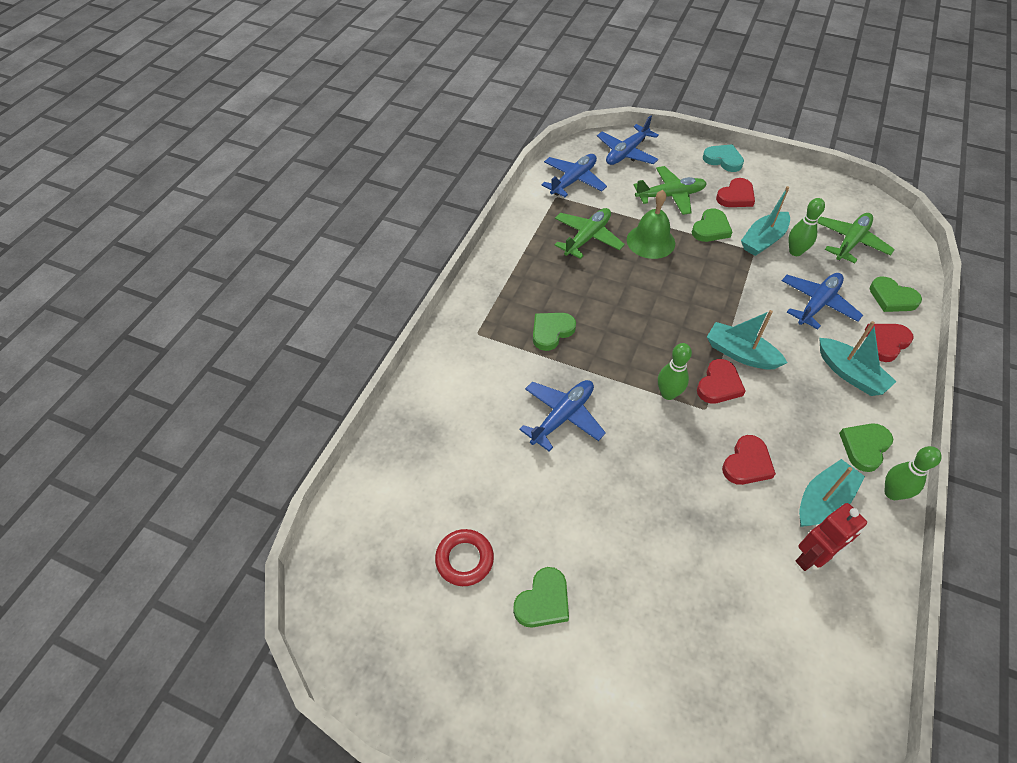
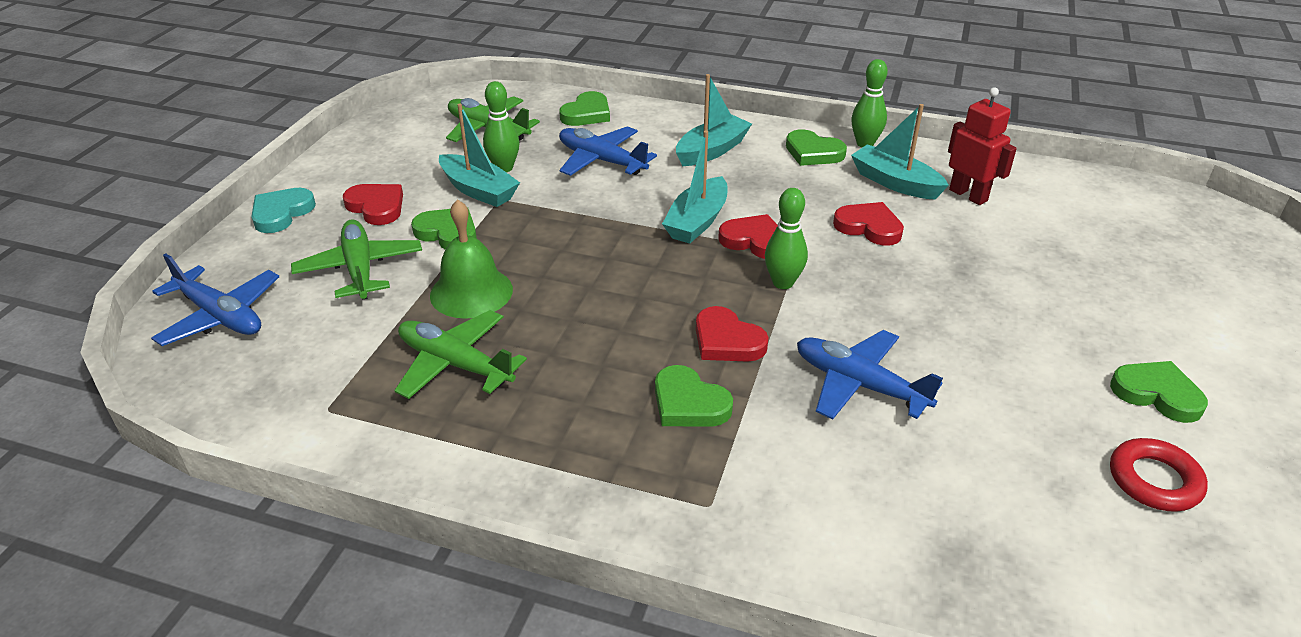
camera: 95 degrees left, 15 degrees down
blue plane [542,154,607,197] -> none
red heart [865,324,914,362] -> red heart moved to [696,306,769,362]

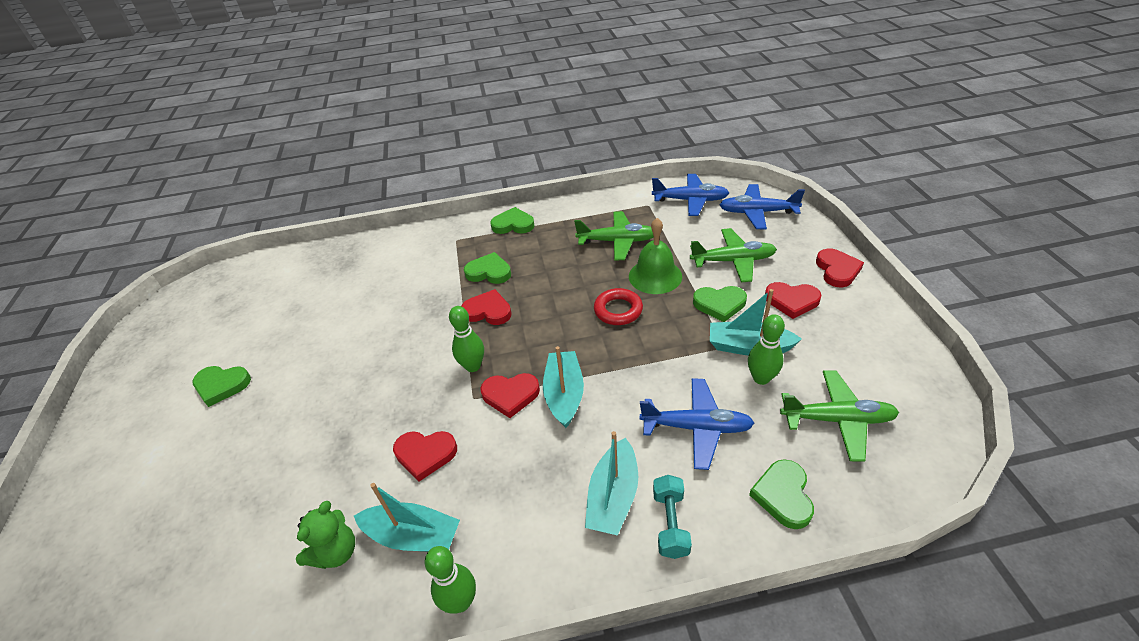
camera: 155 degrees right, 5 degrees up
turquoise heart [251,188,316,233] -> red heart [816,248,864,288]
green plane [291,219,422,300] -> green plane turned 45 degrees counterclockwise [690,228,777,282]
green heart [786,129,847,166] -> green heart moved to [490,207,535,234]
blue plane [797,330,943,420] -> blue plane moved to [652,174,729,216]
red robot [948,87,1017,205] -> green teddy bear [296,501,355,569]
red ring [1110,438,1208,512] -> red ring moved to [594,288,643,325]
none -> turquoise dumbbell [653,475,692,559]

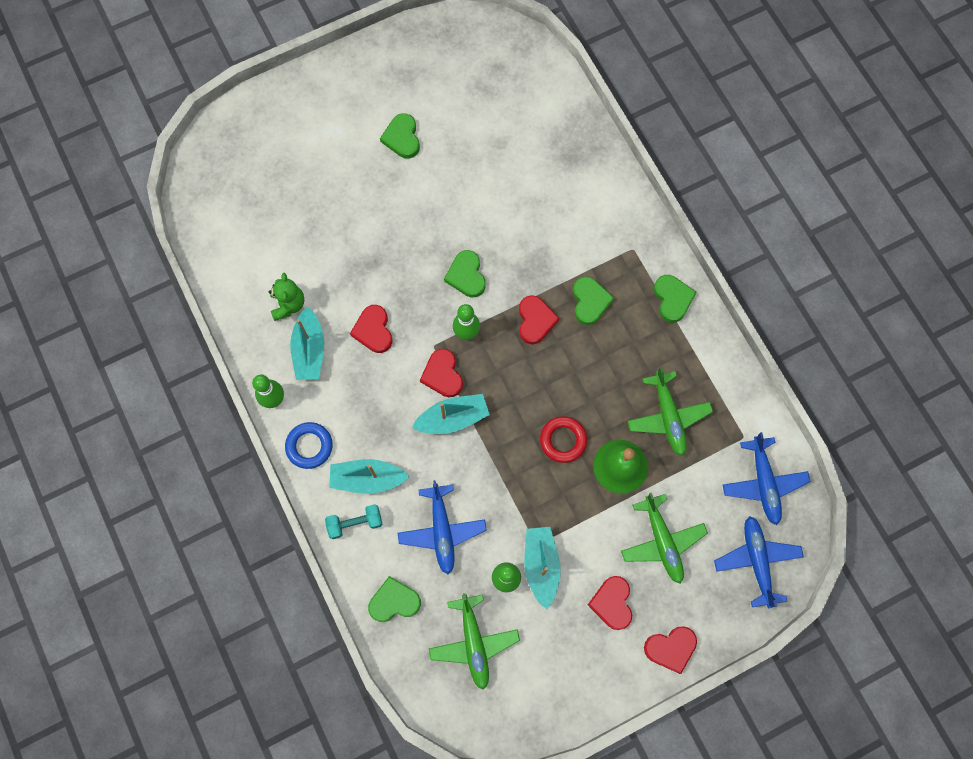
camera: 70 degrees right, 30 degrees up
green teddy bear [296,501,355,569] -> green teddy bear turned 105 degrees counterclockwise [269,273,304,321]
green heart [693,286,747,322] -> green heart moved to [444,250,486,297]
none -> blue ring [285,422,333,469]

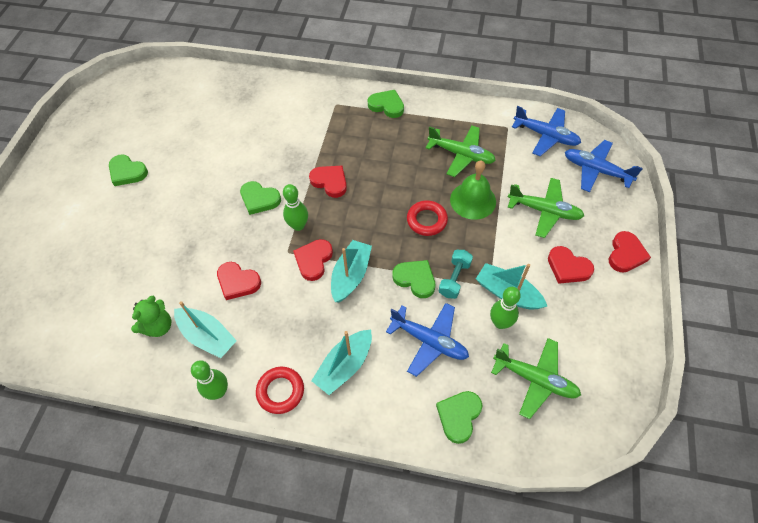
camera: 50 degrees left, 15 degrees down
green teddy bear [269,273,304,321] -> green teddy bear turned 90 degrees clockwise [131,296,171,337]
blue ring [285,422,333,469] -> red ring [256,367,304,414]
turquoise dumbbell [325,504,383,539] -> turquoise dumbbell moved to [439,250,473,299]
red heart [420,349,463,397] -> red heart turned 90 degrees clockwise [293,239,333,281]
green heart [573,276,614,325] -> green heart moved to [393,260,435,298]

